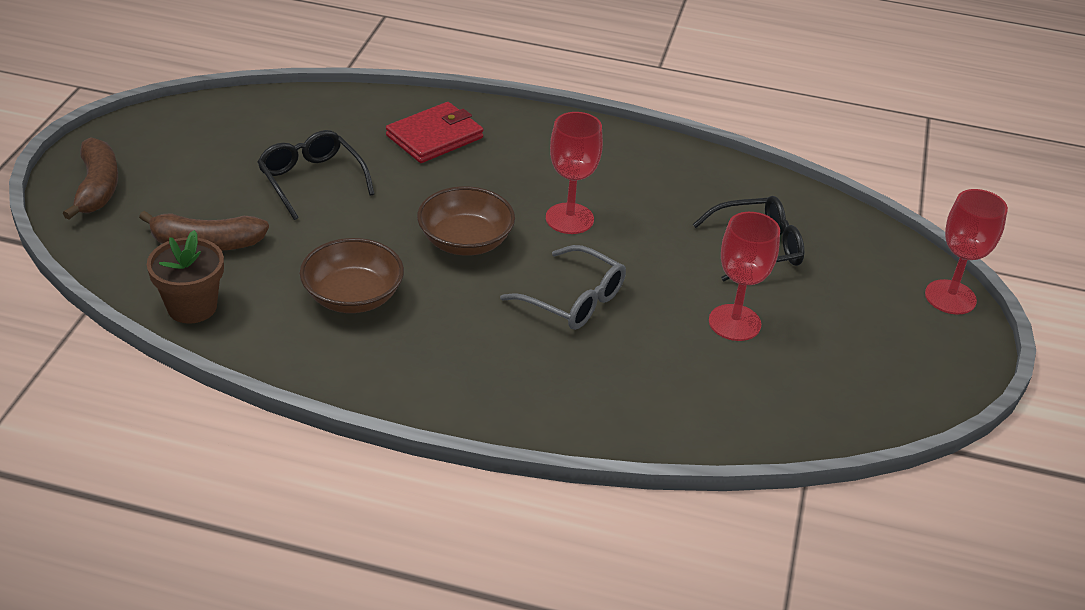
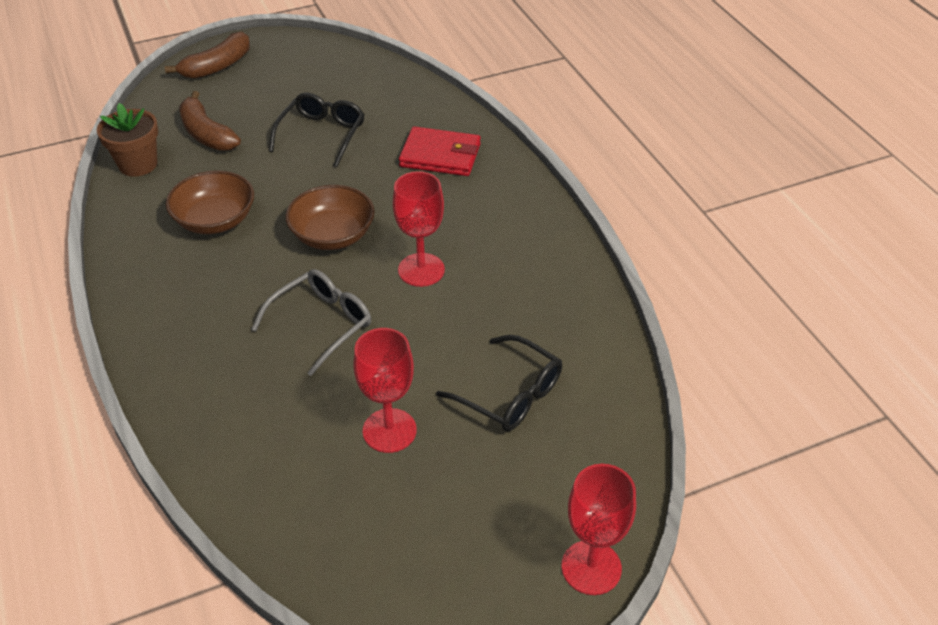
camera: 55 degrees right, 5 degrees up
grey glasses [500,245,626,330] -> grey glasses turned 135 degrees counterclockwise [251,269,371,376]

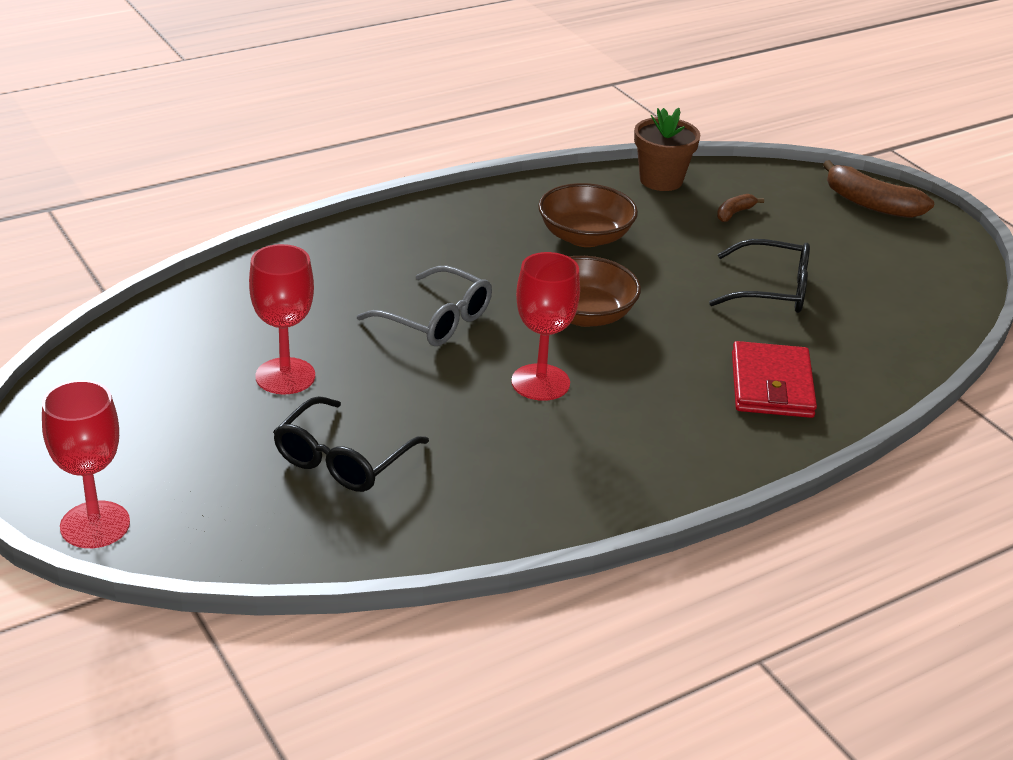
camera: 80 degrees right, 10 degrees down
brown banana [179,91,241,151] -> brown banana [717,194,764,222], size x0.51

